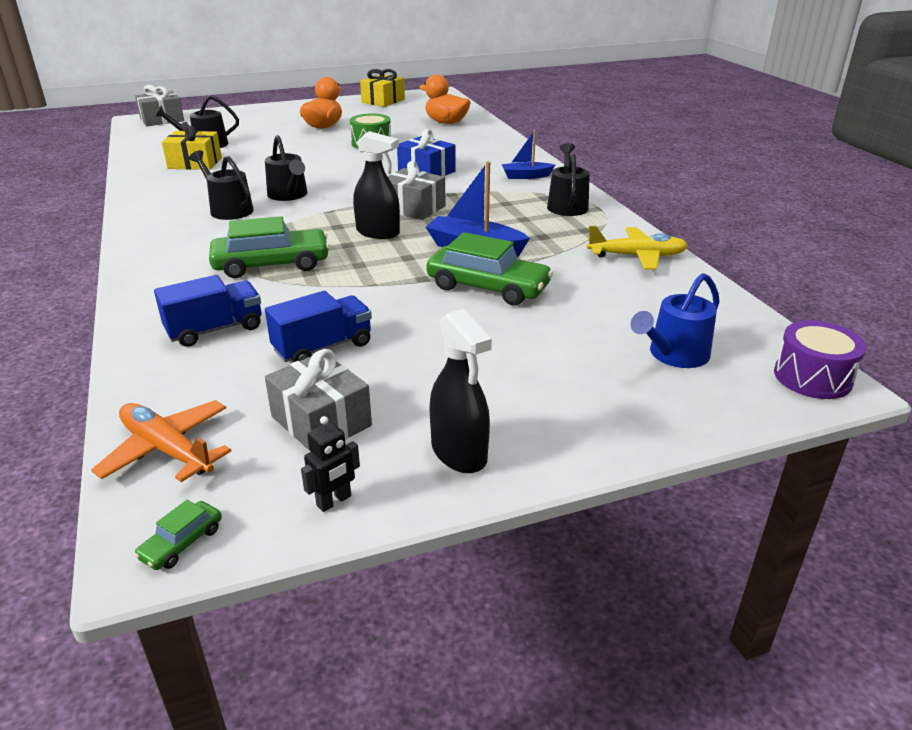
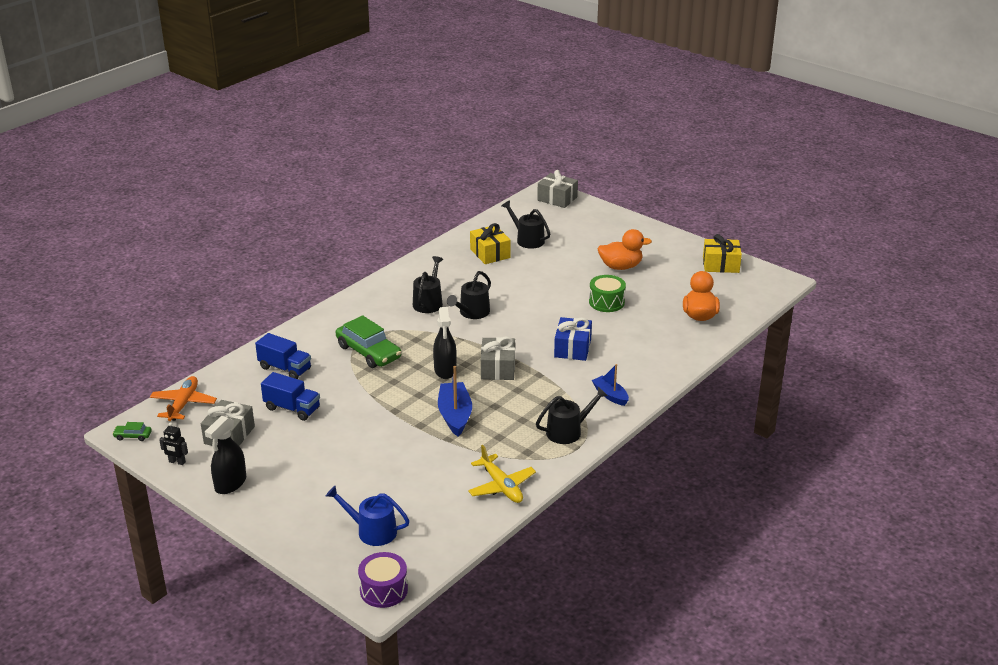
camera: 60 degrees right, 0 degrees up
green car [426,232,553,306] -> none

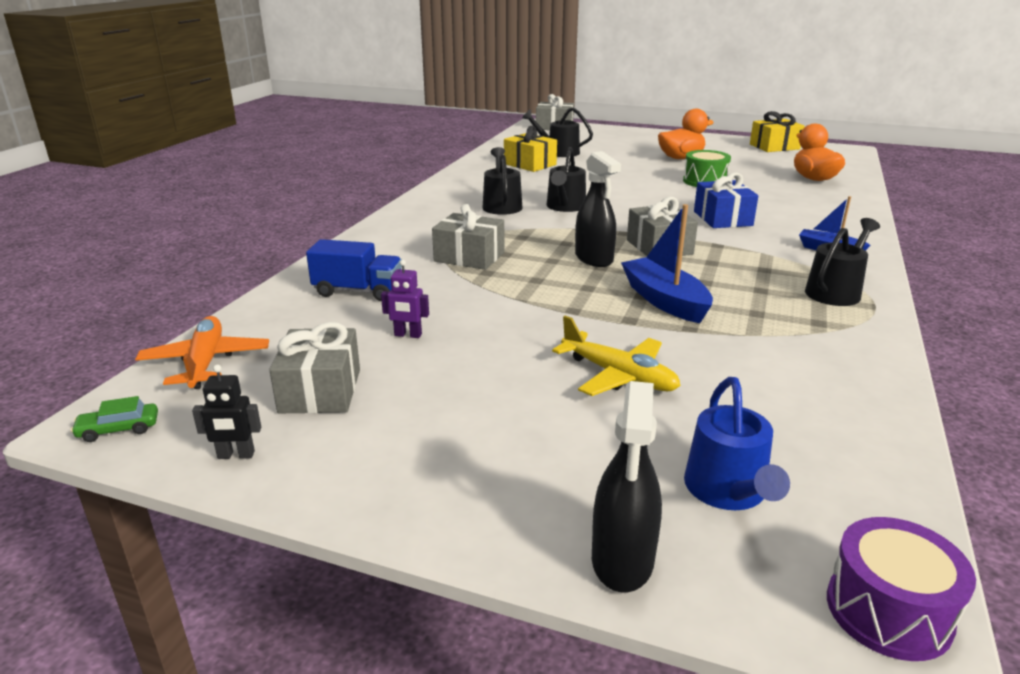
camera: 20 degrees left, 5 degrees down
black spray bottle [205,416,246,494] -> black spray bottle moved to [592,381,662,592]
blue truck [261,372,320,421] -> purple robot [381,260,429,338]
blue watering can [326,486,410,546] -> blue watering can turned 90 degrees counterclockwise [684,377,790,510]
green car [336,315,401,368] -> grey gift [432,204,504,270]
yellow plane [468,445,536,503] -> yellow plane moved to [552,316,681,396]

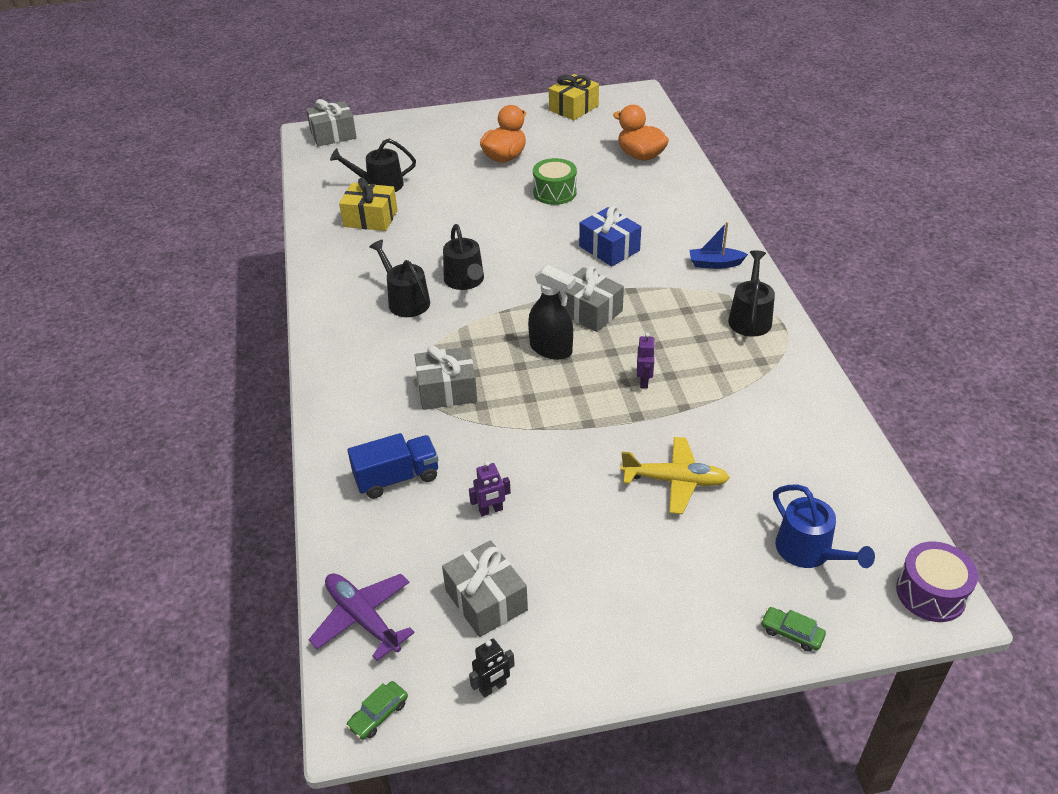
camera: 30 degrees left, 15 degrees up
orange plane [135,316,269,389] -> purple plane [308,573,415,661]
black spray bottle [592,381,662,592] -> green car [761,607,826,652]
blue boat [621,204,713,323] -> purple robot [637,333,655,389]

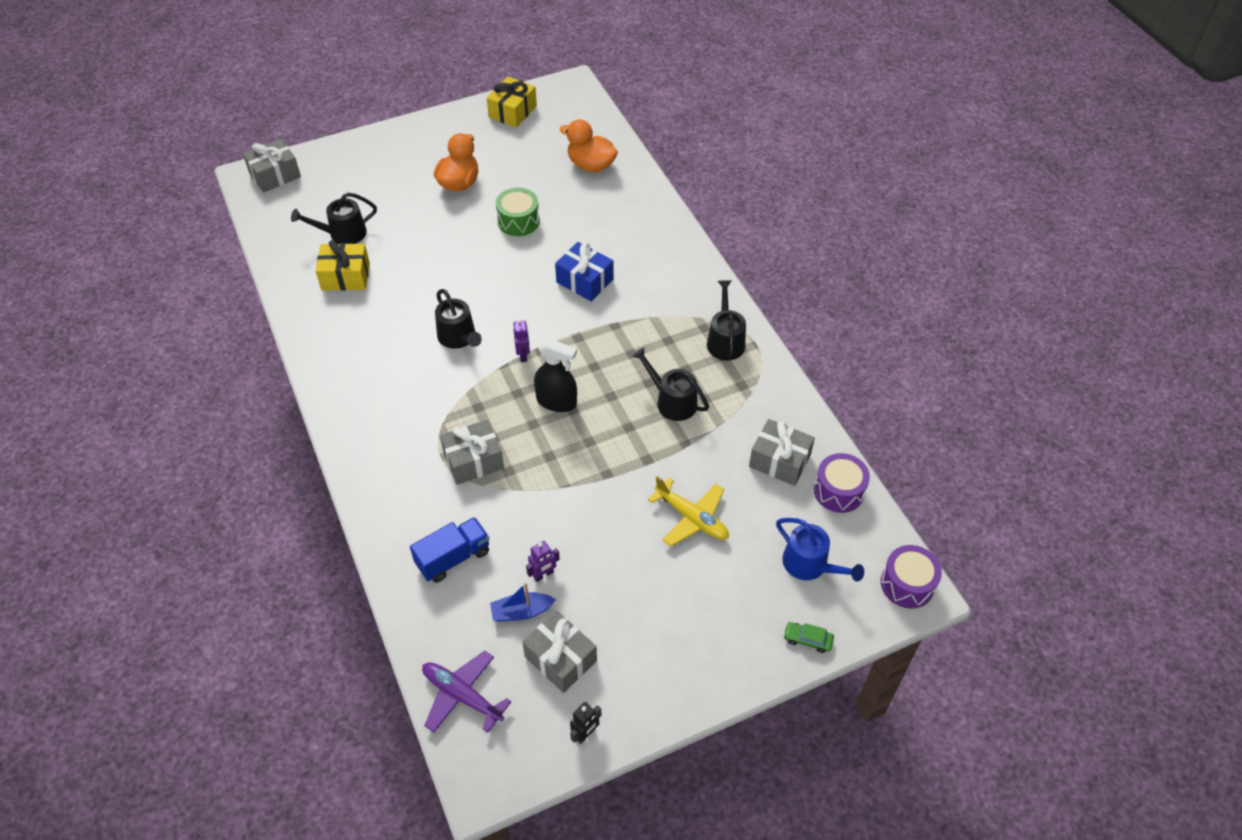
camera: 15 degrees left, 10 degrees up
green car [346,681,408,740] -> none
black watering can [369,240,430,317] -> black watering can moved to [632,347,709,421]
grey gift [558,266,624,332] -> grey gift moved to [749,419,815,486]
yellow plane [621,437,730,514] -> yellow plane turned 45 degrees clockwise [648,476,729,546]
purple robot [637,333,655,389] -> purple robot moved to [513,319,530,362]
blue boat [689,222,748,269] -> blue boat moved to [490,583,556,621]
none -> purple drum [814,453,870,513]

